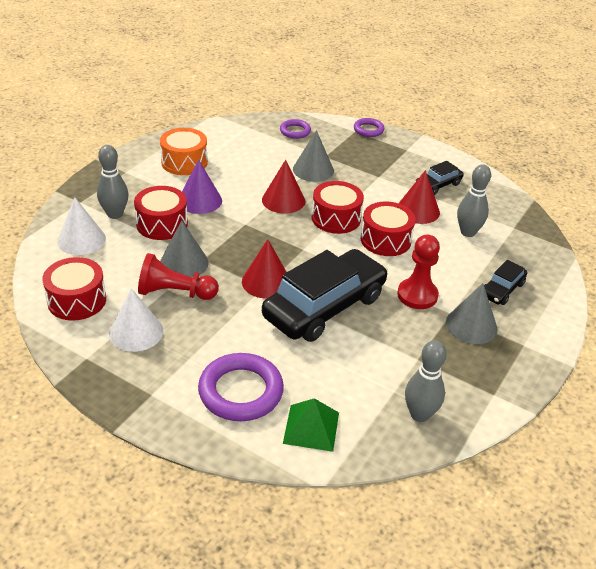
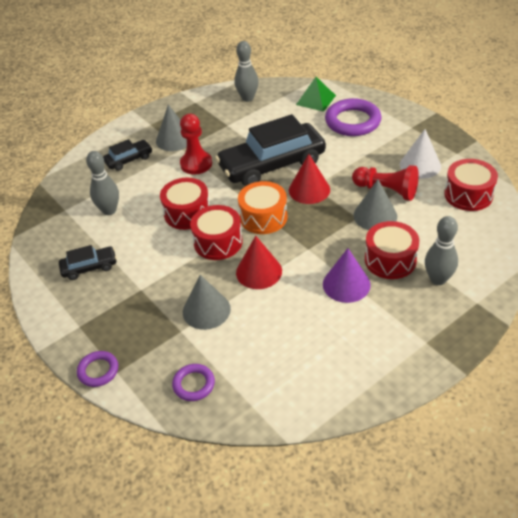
camera: 155 degrees left, 5 degrees up
white cone [57,197,106,255] -> none
orange drum [160,128,208,175] -> orange drum moved to [238,181,288,234]
red cone [399,170,440,224] -> none

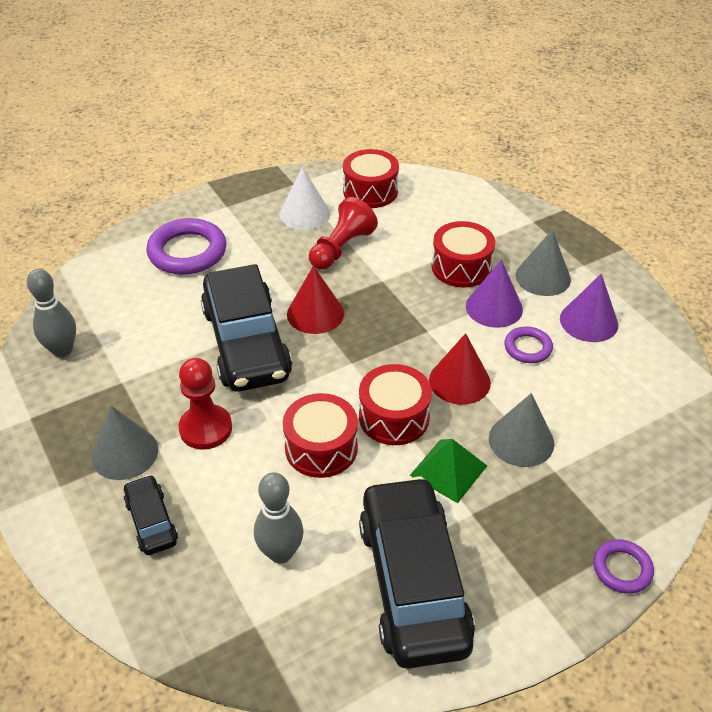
camera: 85 degrees left, 0 degrees up
black car [59,245,117,280] -> black car [359,476,475,669], size x2.13
purple ring [172,364,215,401] -> purple ring moved to [504,326,553,363]
orange drum [238,181,288,234] -> none
green pyramid [296,77,336,112] -> green pyramid moved to [410,439,487,503]
grey cone [353,180,397,230] -> grey cone moved to [516,230,571,296]
grey bowling pin [425,216,458,285] -> none
none -> purple cone [560,274,618,342]

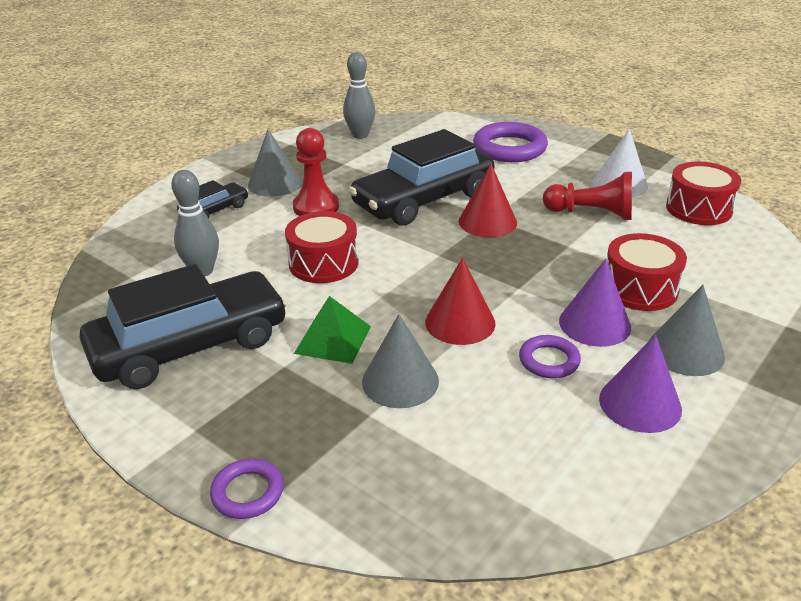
camera: 70 degrees right, 10 degrees down
red drum [359,364,432,445] -> none

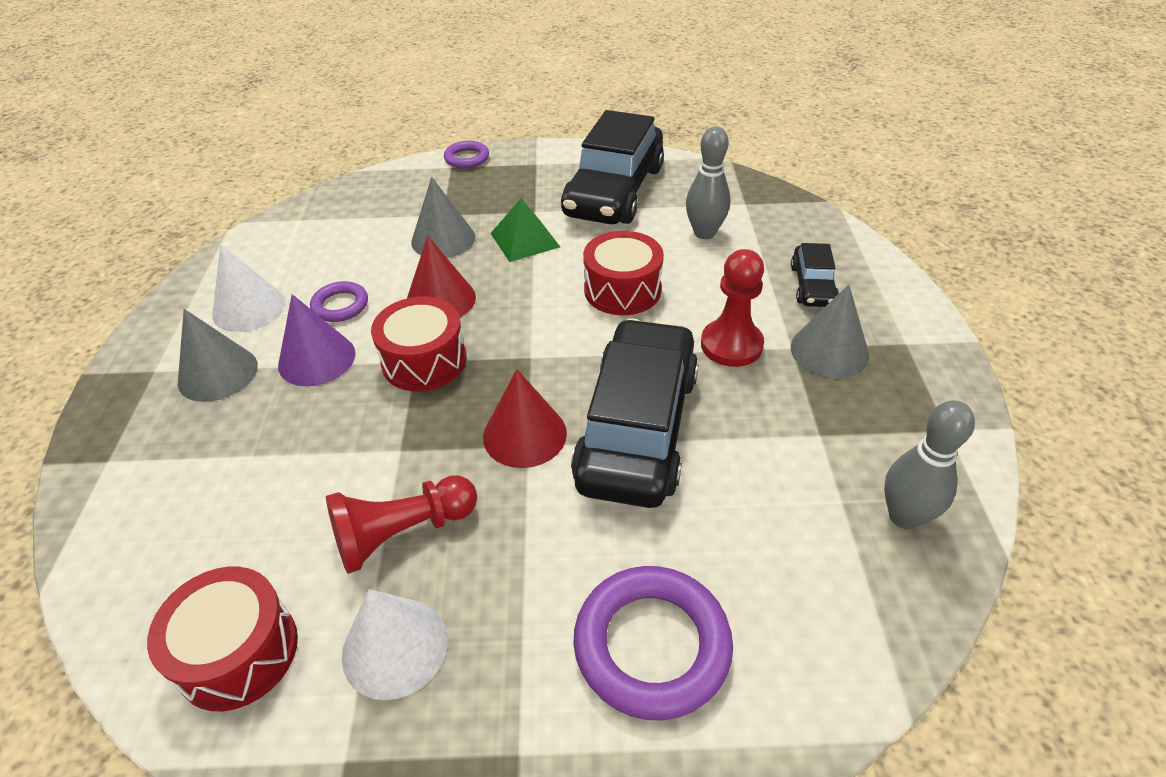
camera: 140 degrees right, 10 degrees up
purple cone [599,335,682,433] -> white cone [212,244,285,332]
red drum [607,233,687,311] -> red drum moved to [371,297,467,391]

